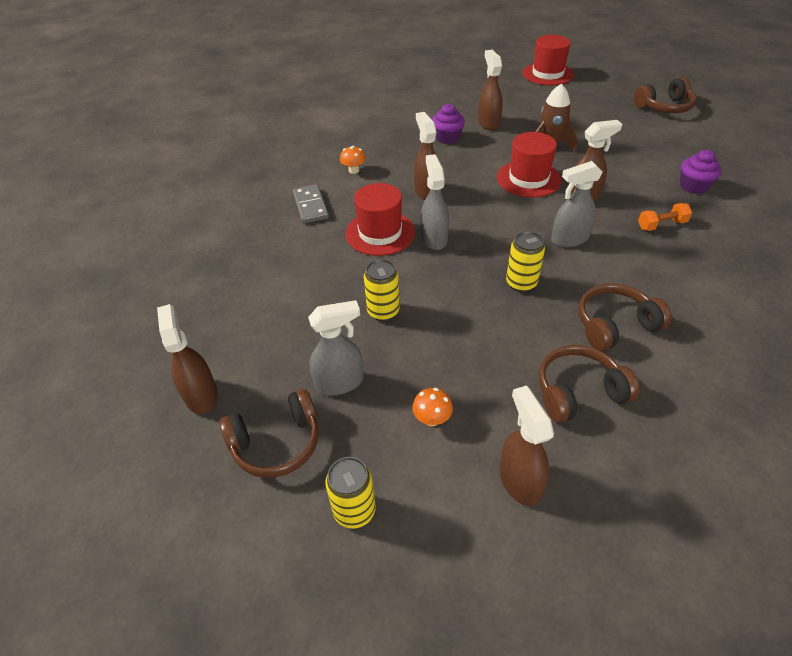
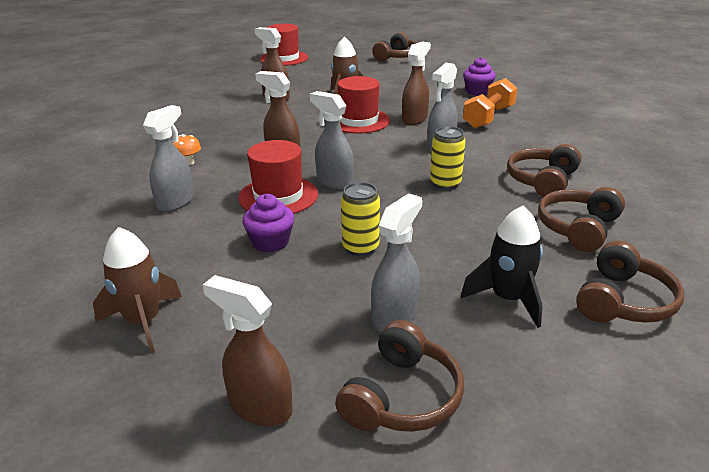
camera: 40 degrees left, 15 degrees down
grey domino [293,184,329,223] -> grey spray bottle [143,105,194,212]
yellow can [325,457,376,529] -> none
orange mushroom [412,388,453,426] -> black rocket [461,206,543,328]
purple cupcake [432,104,465,144] -> purple cupcake moved to [243,194,294,252]
brown spray bottle [499,385,554,506] -> brown headphones [576,241,684,323]
orange dumbbell [638,203,692,231] -> orange dumbbell [463,78,517,128], size x1.70
none -> brown rocket [93,227,182,353]

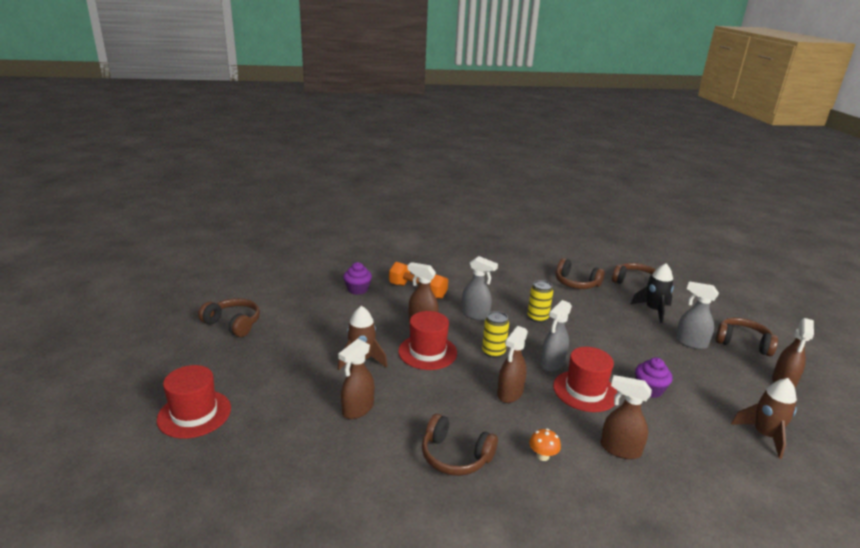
camera: 95 degrees left, 5 degrees down
grey spray bottle [143,105,194,212] -> brown spray bottle [601,375,652,459]
yellow can [341,182,380,256] -> yellow can moved to [482,311,509,358]
brown headphones [507,144,581,197] -> brown headphones moved to [422,414,498,476]

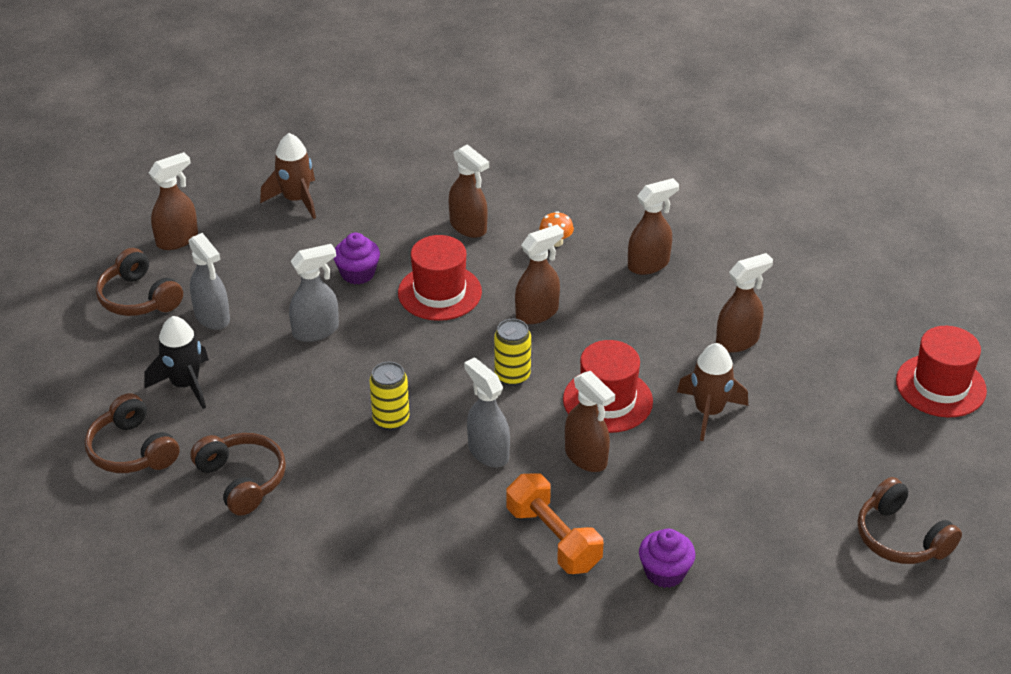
camera: 155 degrees left, 15 degrees up
brown headphones [422,414,498,476] -> brown spray bottle [628,178,679,275]
grey spray bottle [540,300,572,372] -> grey spray bottle moved to [289,244,339,342]

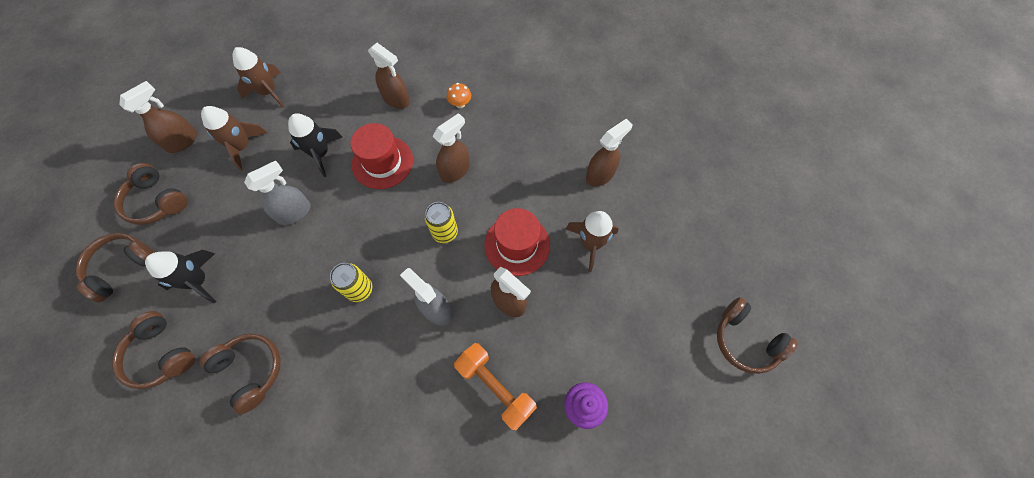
camera: 10 degrees left, 25 degrees up
grey spray bottle [188,233,230,330] -> none
purple cupcake [333,233,380,285] -> black rocket [288,113,342,177]
brown spray bottle [628,178,679,275] -> none
red hat [896,326,987,417] -> none
none -> brown headphones [76,233,155,302]
none -> brown rocket [201,106,267,171]

